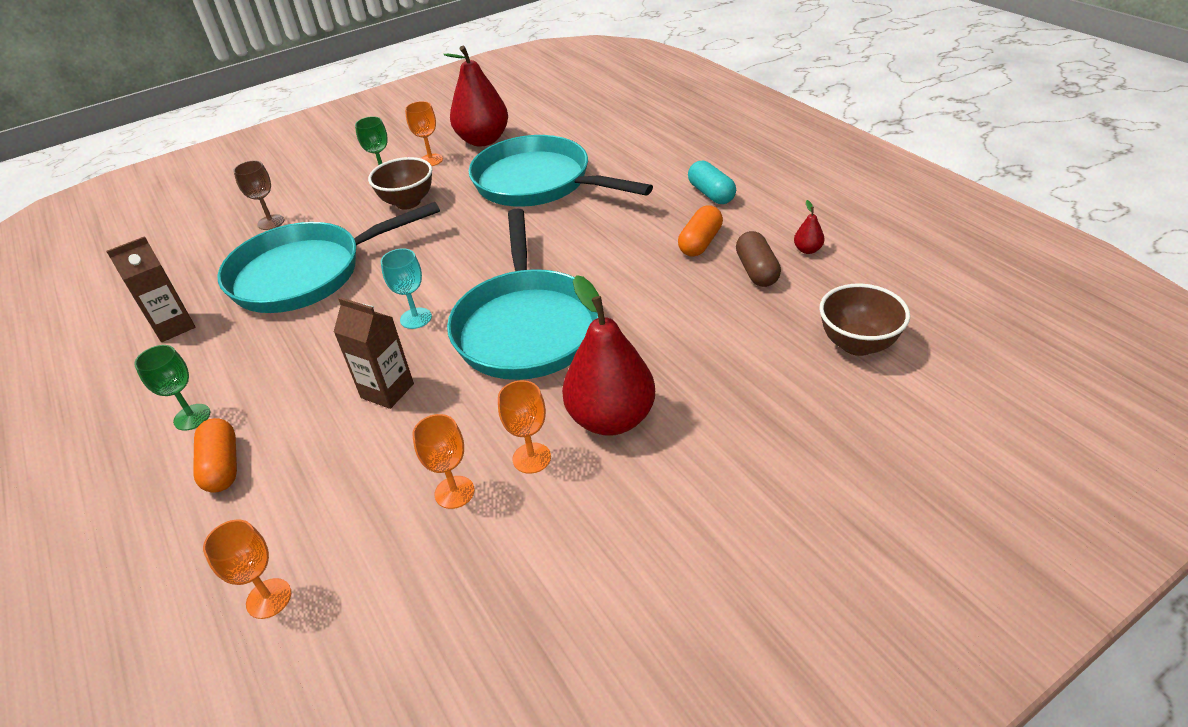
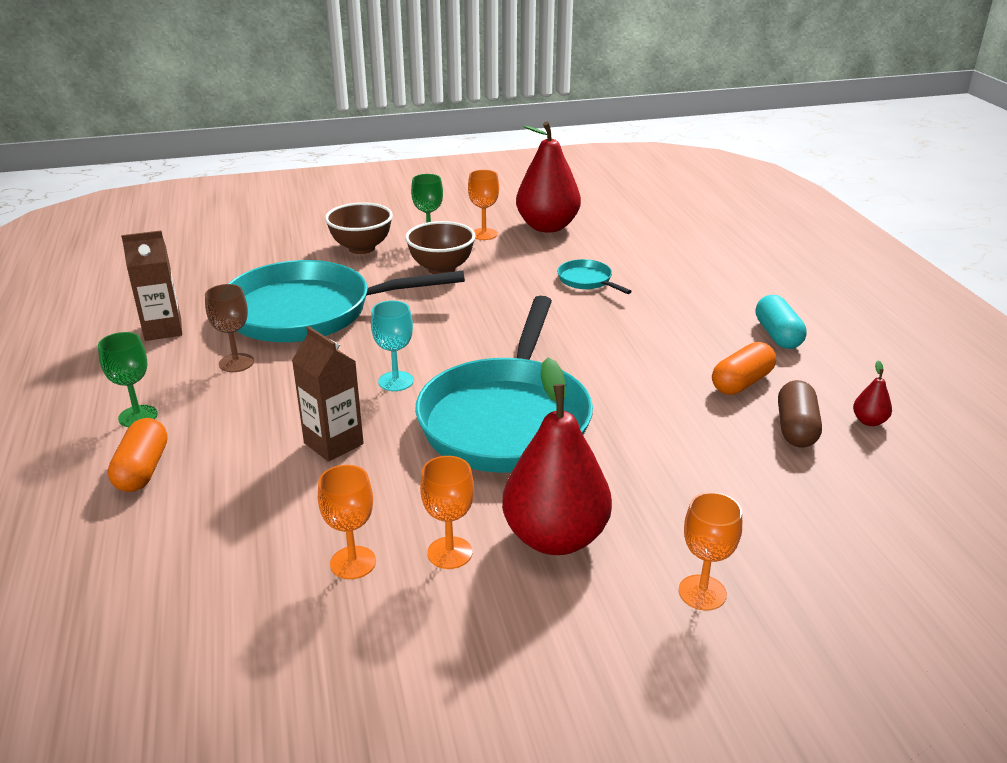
camera: 15 degrees right, 10 degrees down
orange goblet [203,519,291,619] -> orange goblet moved to [679,492,742,610]
brown goblet [233,160,285,230] -> brown goblet moved to [205,284,254,372]
turquoise pan [469,135,653,207] -> turquoise pan [557,259,632,294], size x0.40
brown bowl [819,283,910,356] -> brown bowl moved to [325,202,393,254]

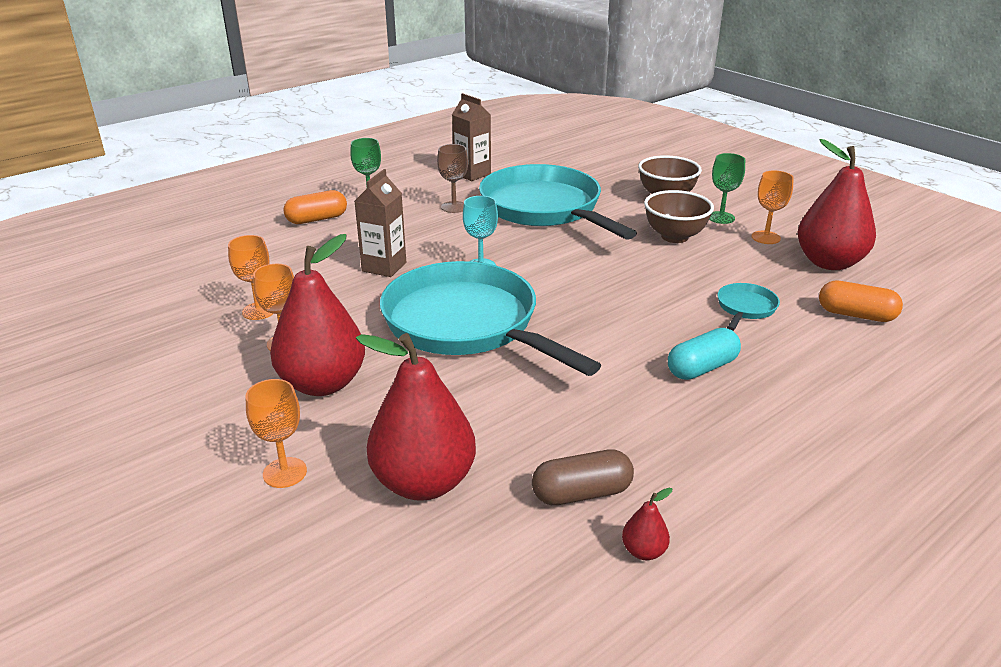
camera: 65 degrees right, 0 degrees up
turquoise pan [415,296,593,473] -> turquoise pan turned 60 degrees clockwise [380,261,601,376]
orange capsule [712,342,776,395] -> orange capsule moved to [819,281,903,322]
turquoise capsule [755,295,807,349] -> turquoise capsule moved to [668,328,741,380]
none -> red pear [356,333,476,501]

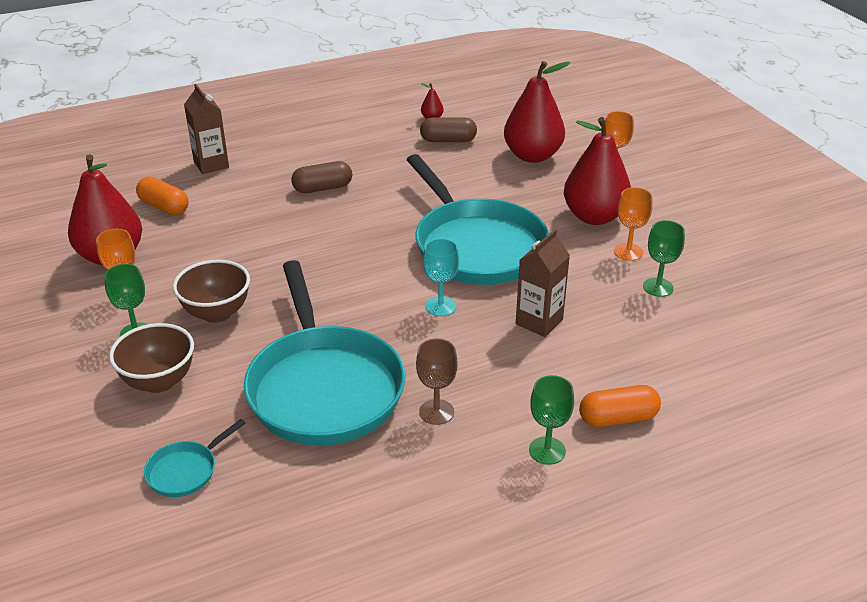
camera: 165 degrees left, 5 degrees up
orange goblet [228,235,273,320] -> green goblet [643,220,685,297]
brown carton [452,93,491,181] -> brown carton moved to [184,84,229,174]
turquoise capsule [668,328,741,380] -> brown capsule [291,161,352,193]
turquoise pan [717,283,780,331] -> turquoise pan moved to [144,419,246,497]

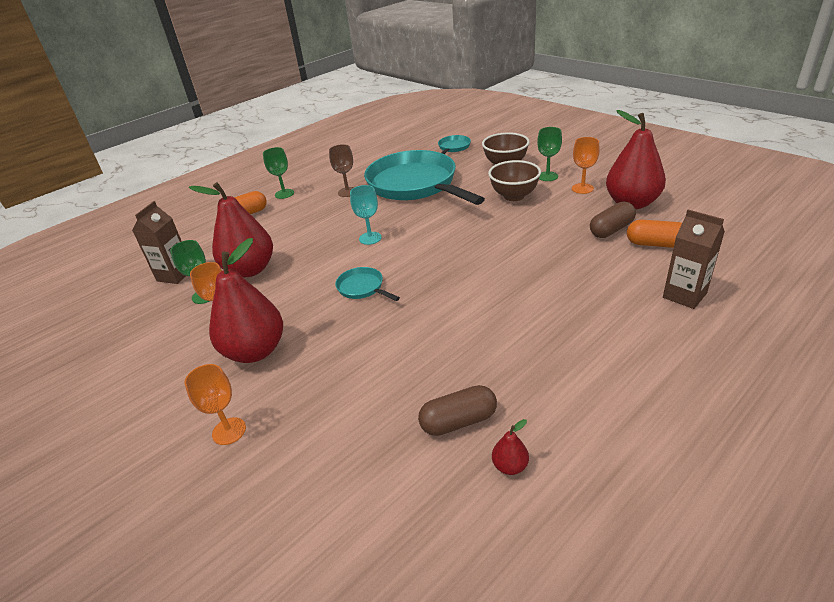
camera: 165 degrees right, 0 degrees up
brown capsule [291,161,352,193] -> brown capsule moved to [590,201,636,238]
turquoise pan [406,154,549,285] -> turquoise pan [335,267,400,301], size x0.40
red pear [504,61,570,163] -> red pear moved to [189,182,273,277]
brown carton [516,229,570,337] -> brown carton moved to [132,201,186,284]

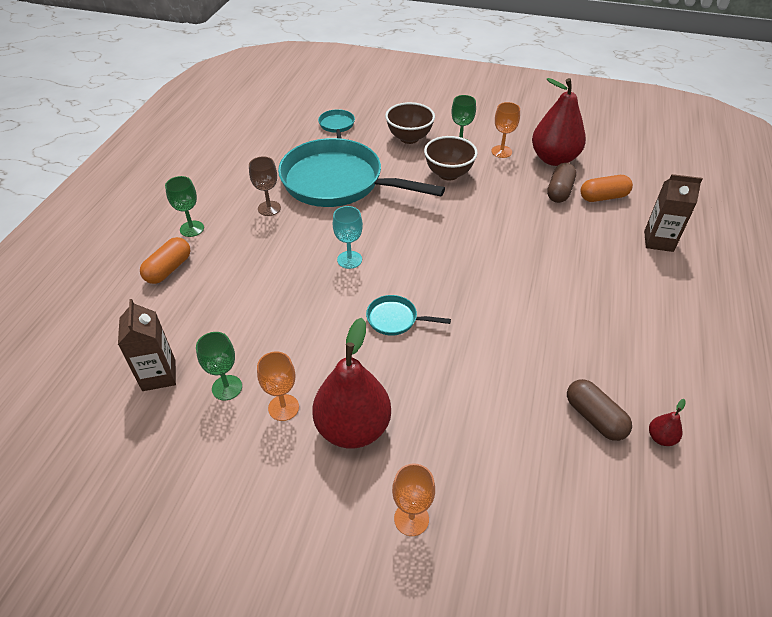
camera: 35 degrees left, 10 degrees up
red pear [189,182,273,277] -> none
brown capsule [418,385,497,436] -> brown capsule turned 75 degrees counterclockwise [567,379,632,441]

